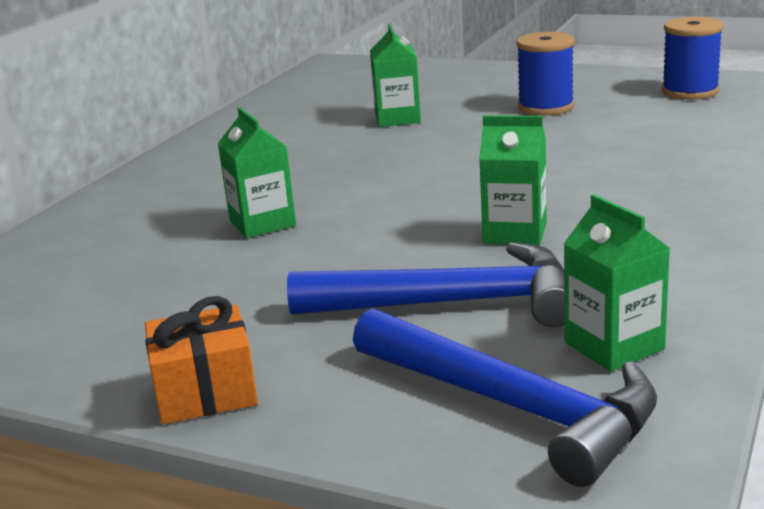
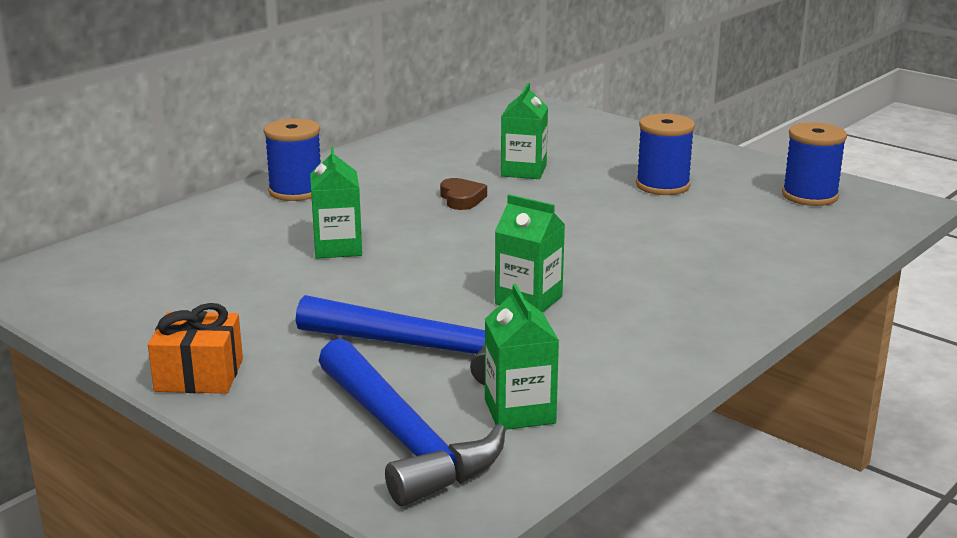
camera: 15 degrees right, 0 degrees up
none -> blue spool [264,118,321,201]
none -> brown heart [440,178,487,210]

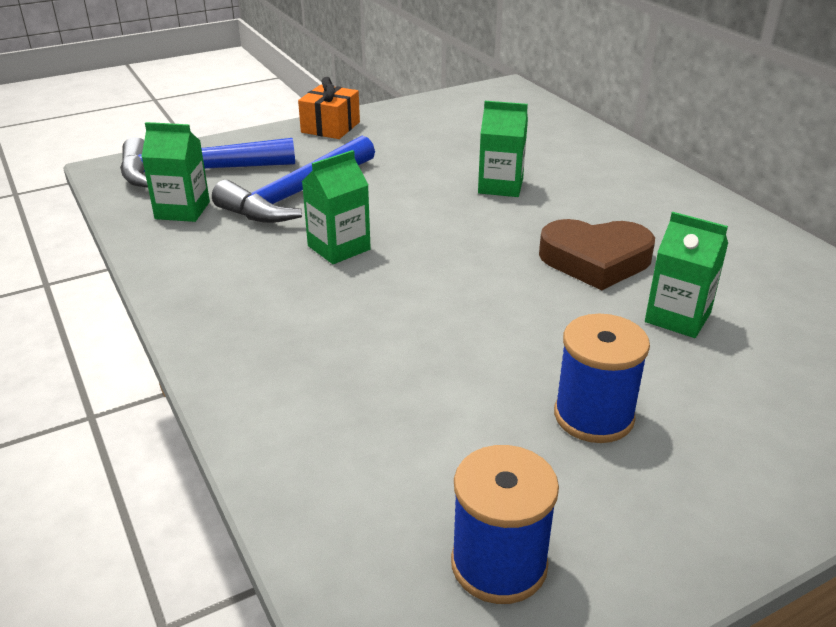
camera: 110 degrees right, 10 degrees up
blue spool [264,118,321,201] -> none
brown heart [440,178,487,210] -> brown heart [539,219,655,290], size x1.83

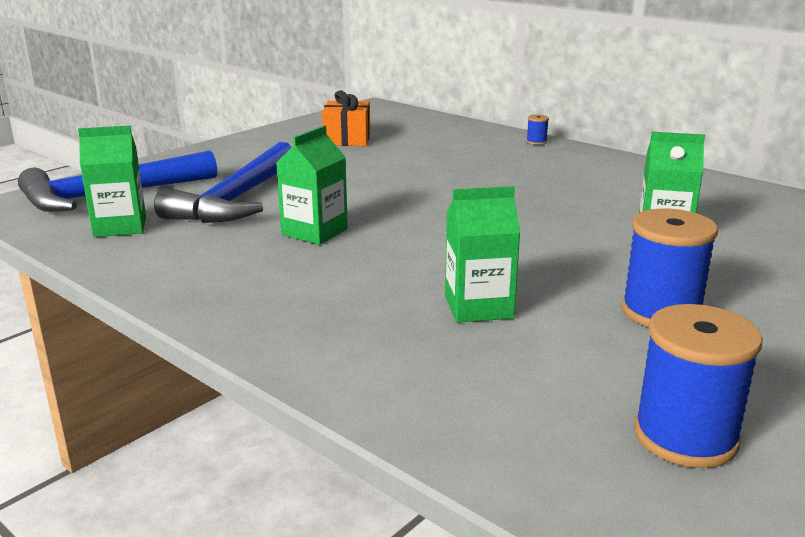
camera: 20 degrees left, 10 degrees down
orange gift [298,77,360,139] -> orange gift moved to [322,90,370,146]
green carton [478,101,528,197] -> green carton moved to [445,186,521,323]
brown heart [539,219,655,290] -> none
none -> blue spool [526,114,549,145]

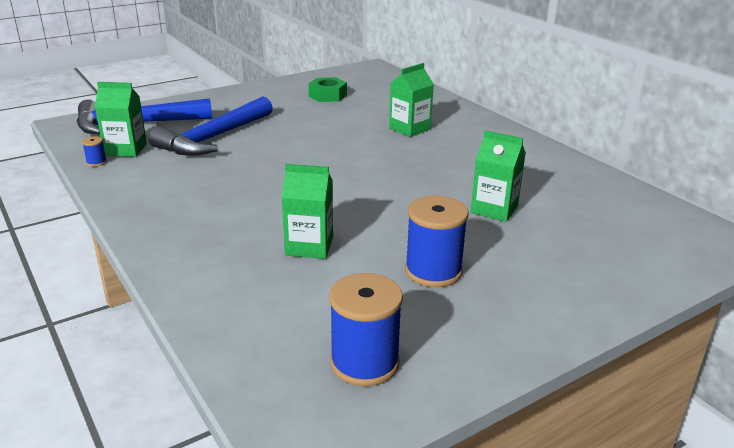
camera: 15 degrees right, 5 degrees up
green carton [276,126,348,245] -> green carton moved to [389,63,434,137]
orange gift [322,90,370,146] -> green nut [309,77,347,102]
blue spool [526,114,549,145] -> blue spool moved to [82,136,107,167]

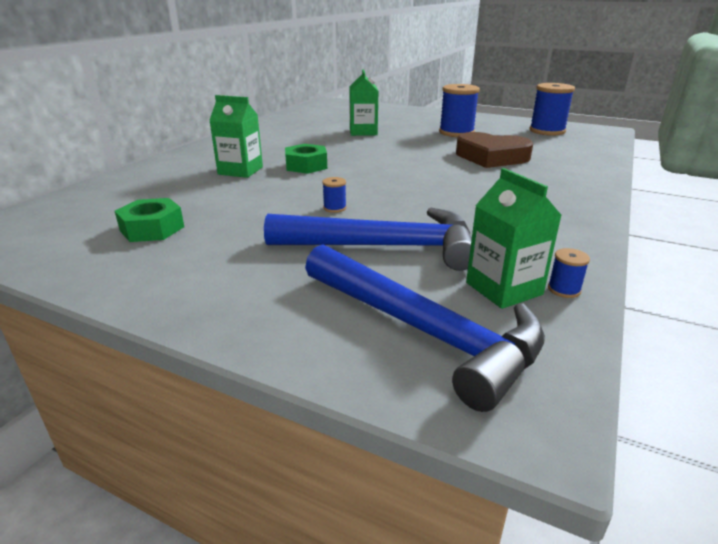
camera: 120 degrees left, 0 degrees up
green carton [281,164,333,259] -> brown heart [456,132,533,168]
none -> green nut [285,144,327,174]
none -> blue spool [322,177,346,213]

